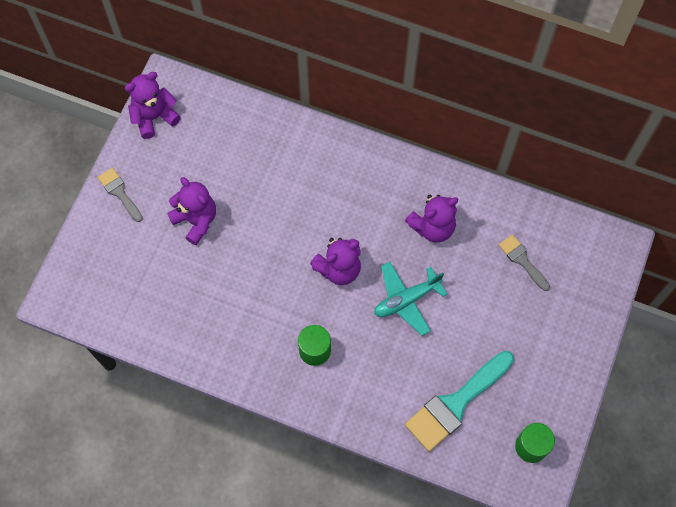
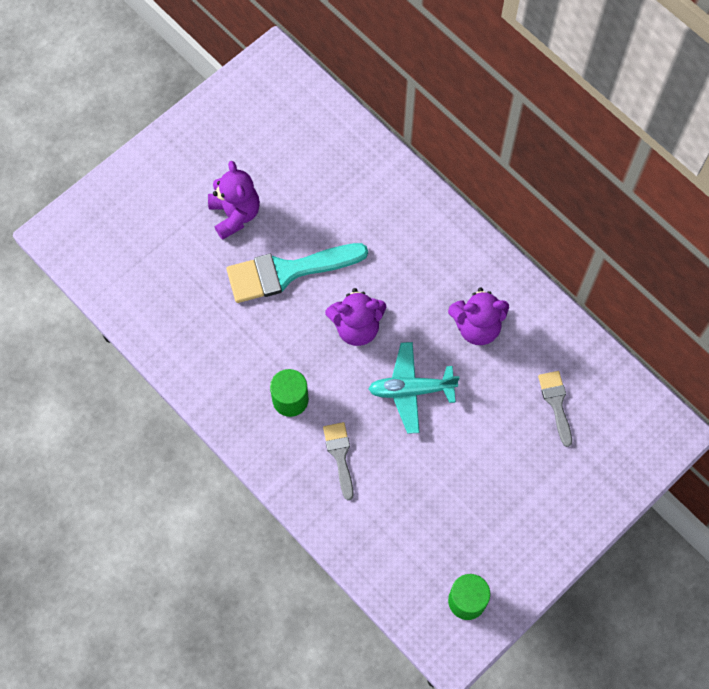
camera: 25 degrees right, 0 degrees up
grey brush [98,168,143,222] -> grey brush moved to [323,422,354,500]
purple teddy bear [125,72,181,139] -> none
turquoise brush [405,351,514,452] -> turquoise brush moved to [226,243,368,303]

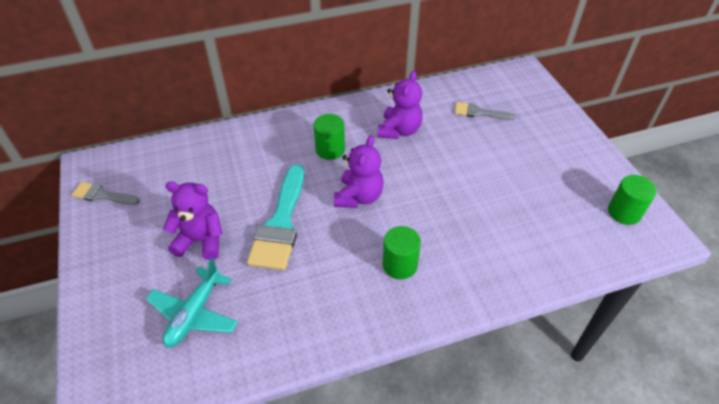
camera: 65 degrees left, 20 degrees down
grey brush [323,422,354,500] -> grey brush moved to [72,182,140,205]
turquoise plane [369,342,460,434] -> turquoise plane moved to [146,258,238,347]
none -> green cylinder [313,114,345,160]

